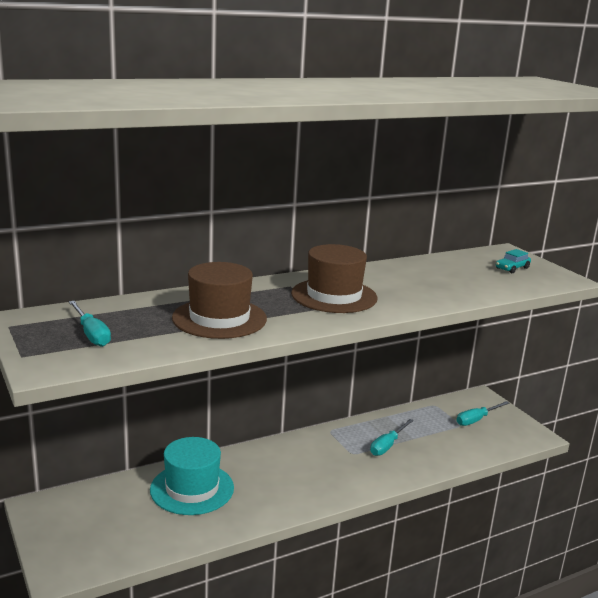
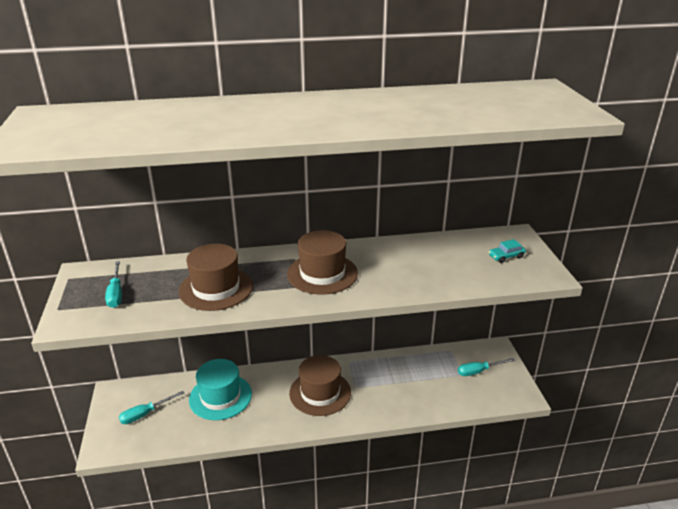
camera: 20 degrees right, 10 degrees up
turquoise screwdriver [370,419,414,456] -> turquoise screwdriver moved to [119,391,184,424]
none -> brown hat [289,355,351,416]

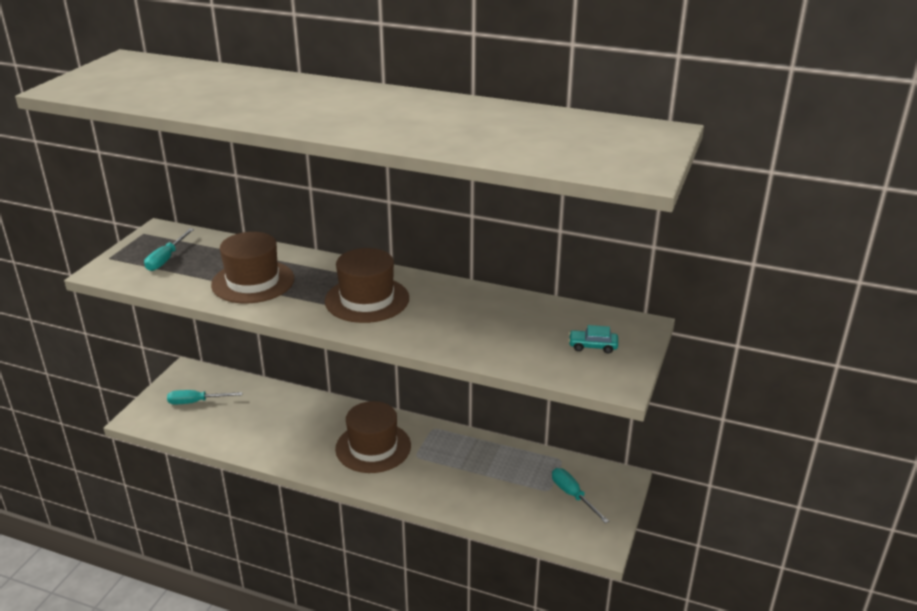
camera: 30 degrees right, 0 degrees up
turquoise hat [189,359,252,420] -> none
turquoise screwdriver [458,358,515,376] -> turquoise screwdriver turned 45 degrees clockwise [552,468,609,523]

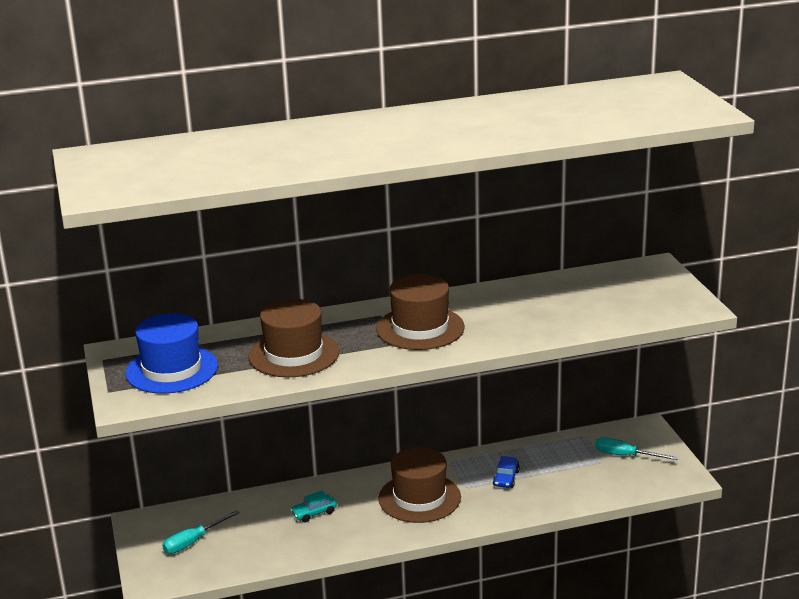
camera: 35 degrees left, 5 degrees down
turquoise screwdriver [144,229,194,271] -> blue hat [125,313,218,394]
turquoise car [568,325,618,354] -> turquoise car moved to [290,491,337,522]
none -> blue car [493,456,520,488]

